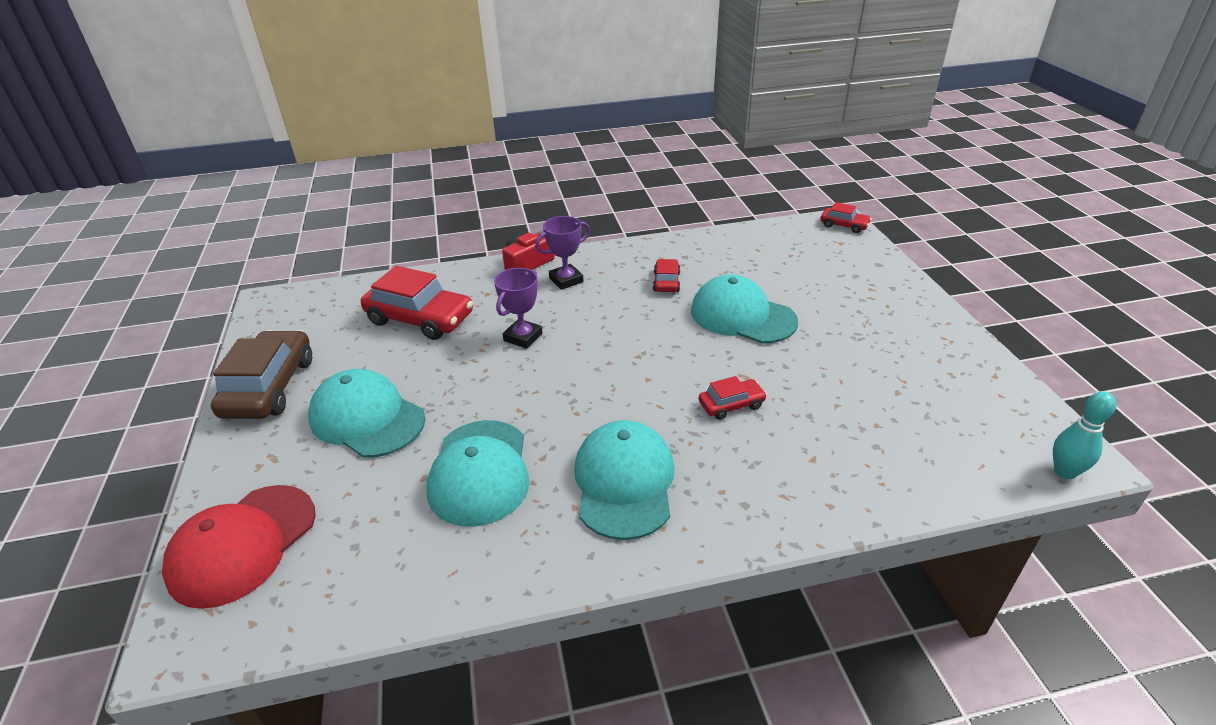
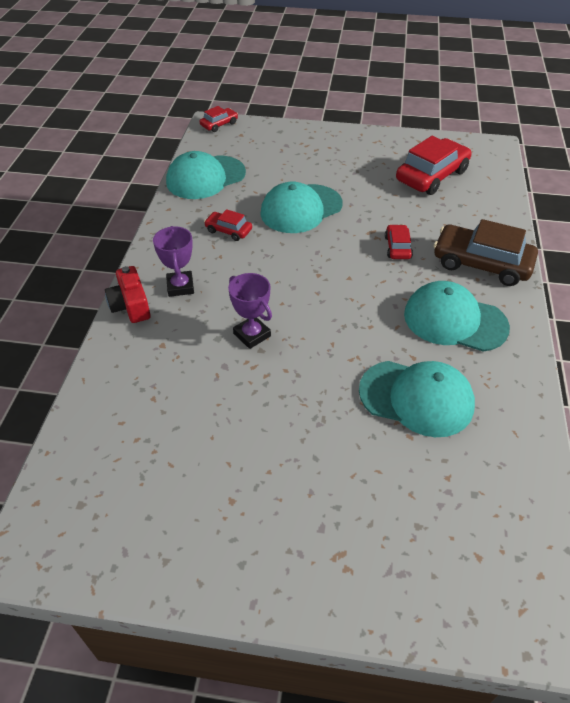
camera: 70 degrees left, 10 degrees up
red cap [162,485,316,609] -> none
brown car [211,330,312,419] -> brown car moved to [434,219,538,286]
turquoise cap [308,369,426,458] -> turquoise cap moved to [166,151,246,199]
red car [361,266,473,340] -> red car moved to [396,136,471,195]
turquoise bowling pin [1053,391,1116,479] -> none

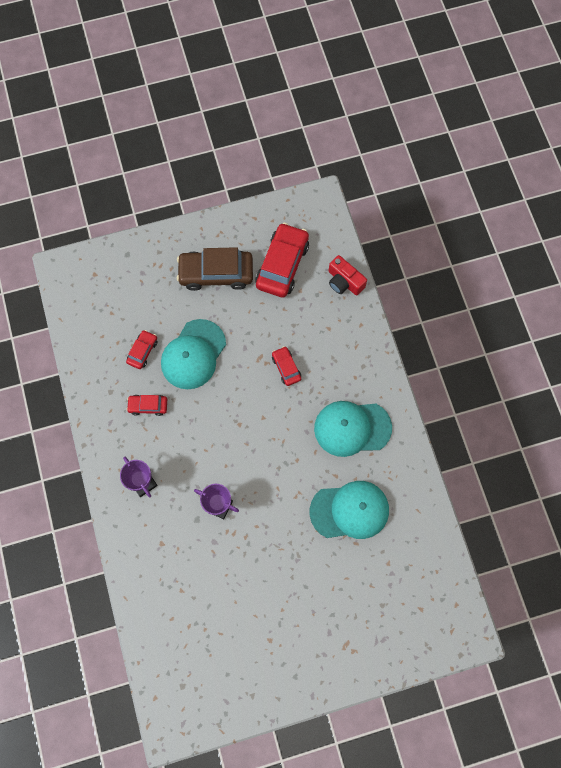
camera: 25 degrees left, 25 degrees up
red camera [105,266,151,323] -> red camera moved to [329,255,367,295]
turquoise cap [166,151,246,199] -> none
red car [200,106,238,132] -> red car moved to [126,330,157,369]
brown car [434,219,538,286] -> brown car moved to [177,247,253,291]

